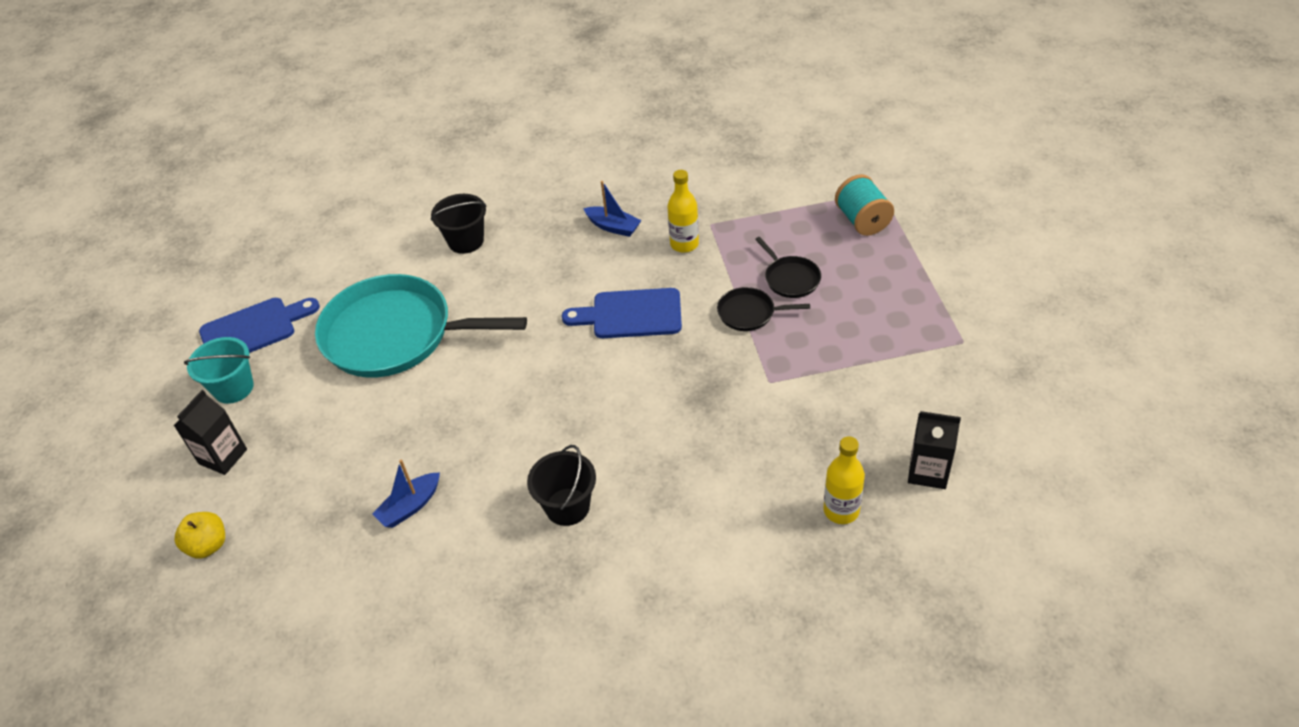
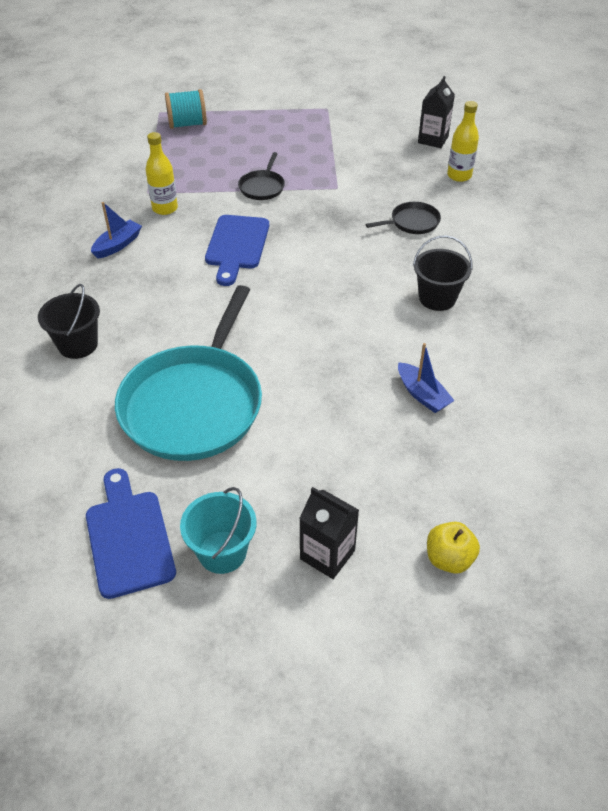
camera: 85 degrees left, 0 degrees up
black pan [755,237,821,298] -> black pan moved to [366,202,441,234]

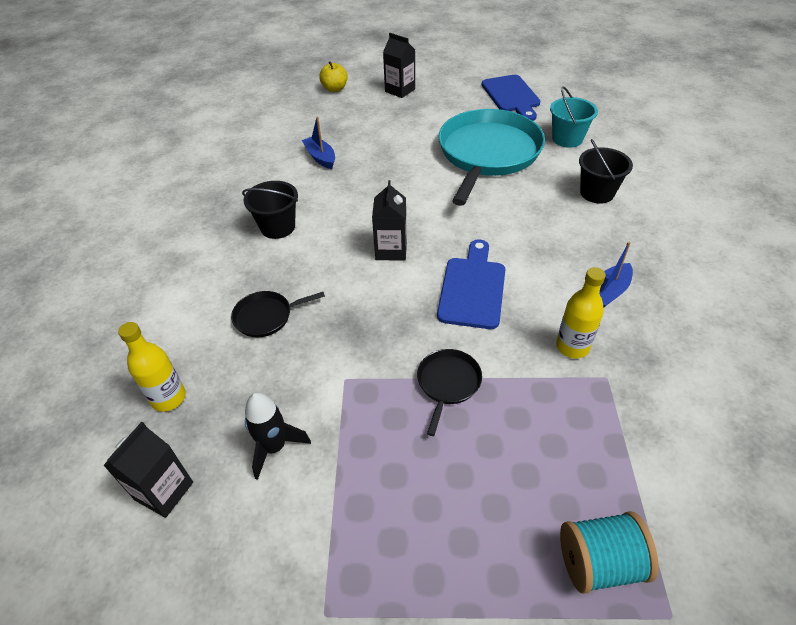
camera: 175 degrees left, 0 degrees up
turquoise bucket [180,487,256,574] -> turquoise bucket moved to [550,87,598,148]
none -> black rocket [245,393,311,480]
none -> black carton [372,180,407,261]

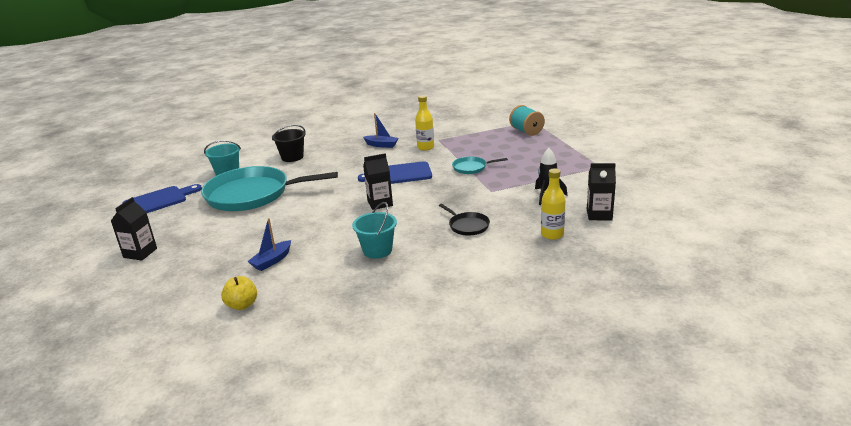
camera: 110 degrees left, 20 degrees down
black bucket [242,181,298,239] -> turquoise bucket [352,202,397,259]
yellow apple [319,61,348,92] -> yellow apple moved to [221,276,257,310]
black pan [417,349,482,436] -> turquoise pan [452,156,508,174]

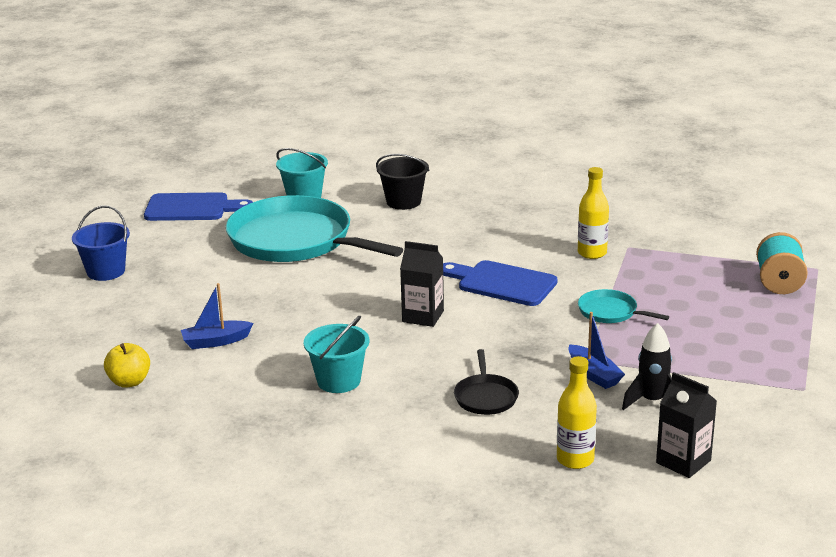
camera: 35 degrees right, 0 degrees up
black carton [111,197,157,260] -> blue bucket [72,205,130,281]
blue boat [363,113,399,148] -> blue boat moved to [568,312,625,389]

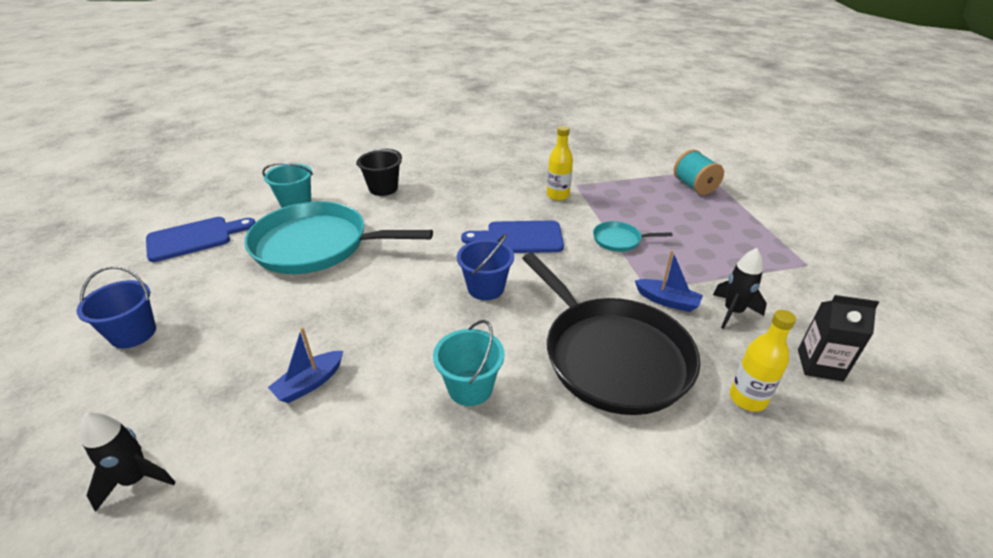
camera: 30 degrees left, 10 degrees up
yellow apple [104,343,150,388] -> none
black carton [400,241,444,327] -> blue bucket [457,234,514,300]
black pan [454,349,519,415] -> black pan [522,253,700,415], size x2.35
none -> black rocket [80,412,176,512]

